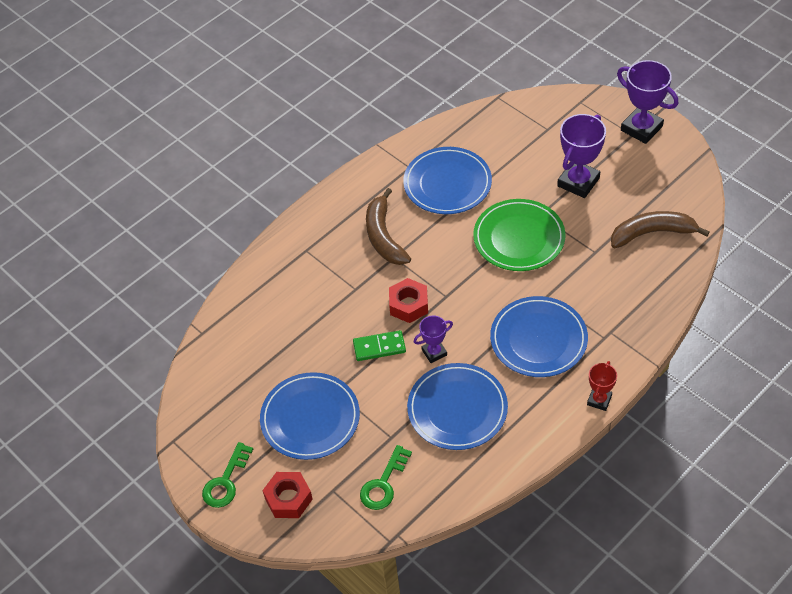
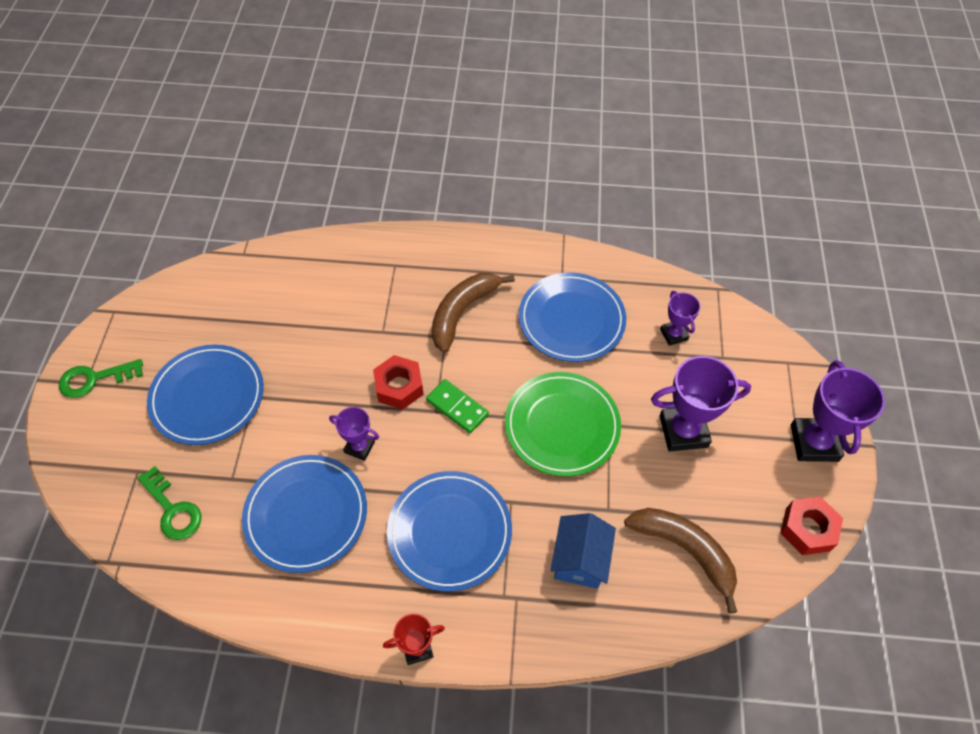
camera: 45 degrees right, 5 degrees up
red nut [262,472,313,518] -> red nut moved to [780,497,843,555]
green domino [353,330,406,361] -> green domino moved to [426,379,489,433]
green key [360,445,412,510] -> green key turned 120 degrees counterclockwise [137,466,202,540]
none -> blue house [550,513,616,589]
none -> purple trophy [660,291,700,346]

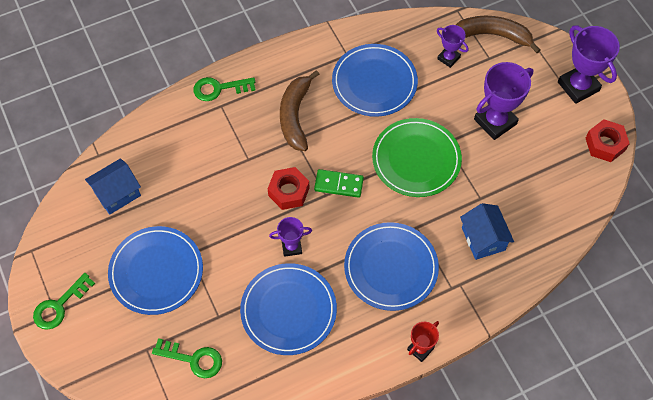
camera: 30 degrees left, 5 degrees up
brown banana [624,508,737,614] -> brown banana moved to [456,16,540,53]
none -> blue house [85,158,141,215]
none -> green key [193,77,256,101]

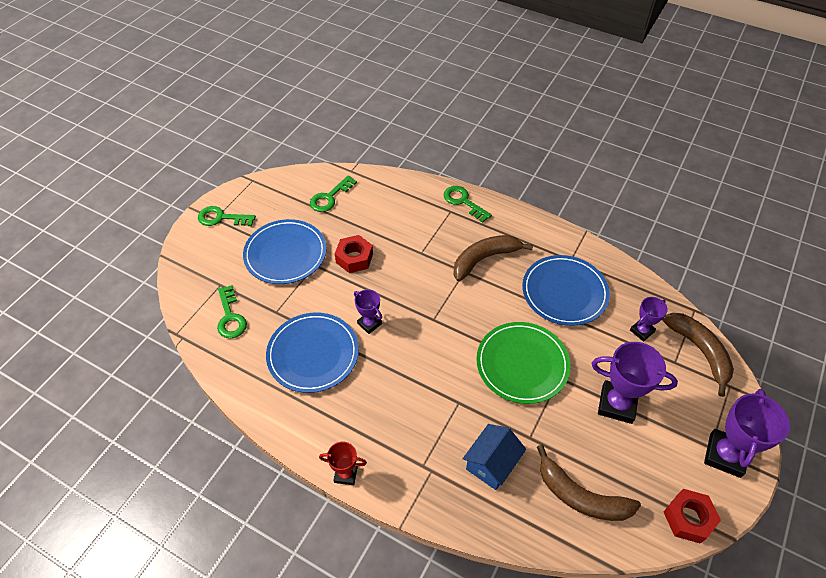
camera: 55 degrees right, 10 degrees down
blue house [85,158,141,215] -> green key [310,176,357,212]
red nut [268,167,309,210] -> red nut moved to [335,235,373,273]
green domino [314,169,364,198] -> none
blue plate [344,222,439,311] -> none
purple trophy [437,25,469,68] -> purple trophy turned 45 degrees clockwise [630,297,668,342]
none -> brown banana [537,445,641,521]

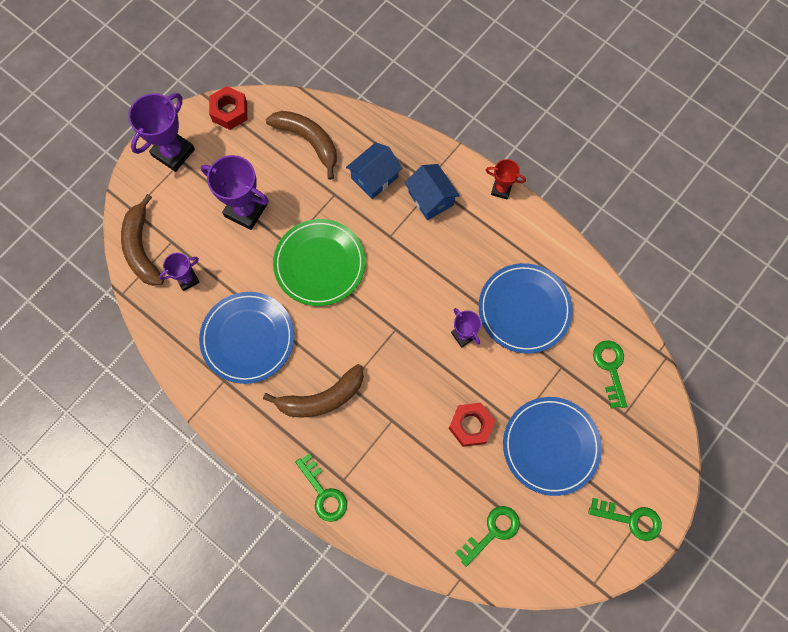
camera: 170 degrees left, 20 degrees up
none -> blue house [405,164,460,220]

